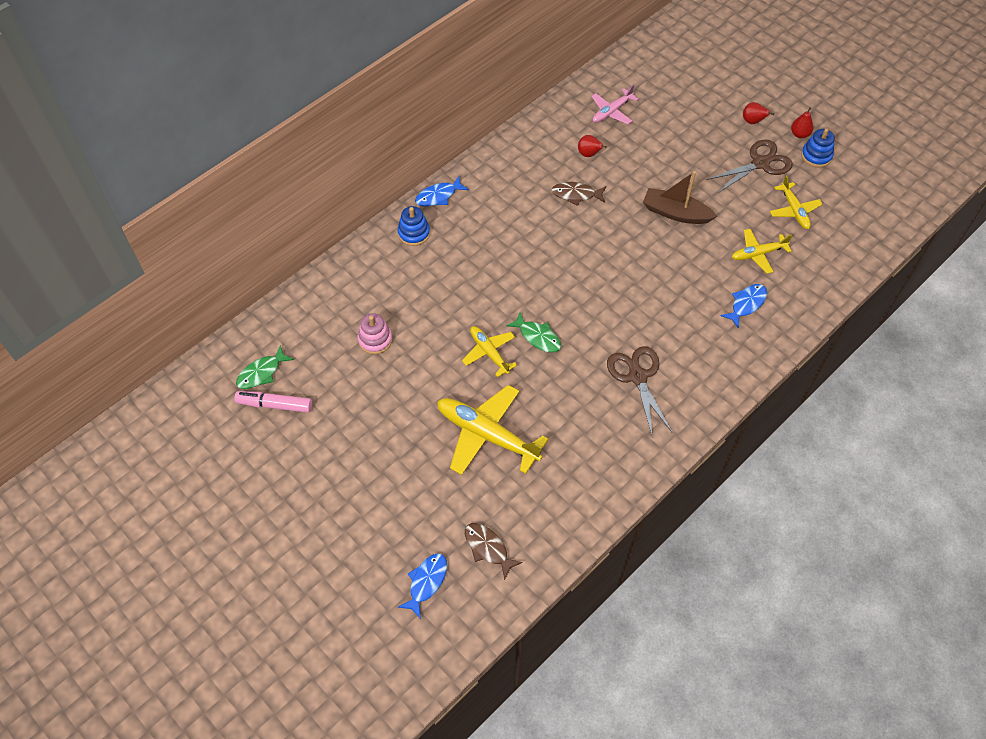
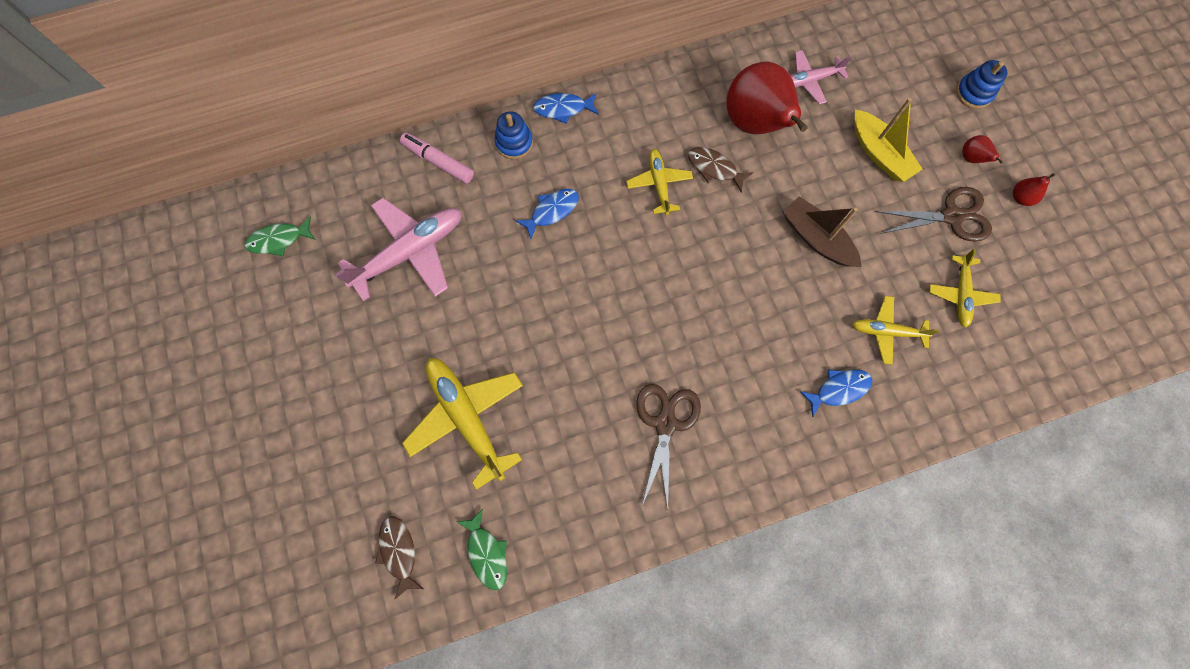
camera: 25 degrees right, 15 degrees up
pink marker [234,391,312,413] -> pink marker moved to [400,133,474,184]
pink stacking toy [358,313,392,354] -> pink plane [335,198,461,301]
blue fish [398,553,447,619] -> blue fish moved to [516,189,579,239]
yellow plane [462,326,517,377] -> yellow plane moved to [626,149,693,215]
green fish [506,312,561,353] -> green fish moved to [456,509,507,590]
red pear [578,135,607,157] -> red pear [726,61,808,134], size x2.49
blue stacking toy [801,129,835,168] -> blue stacking toy moved to [956,60,1007,109]
none -> yellow boat [854,98,923,182]

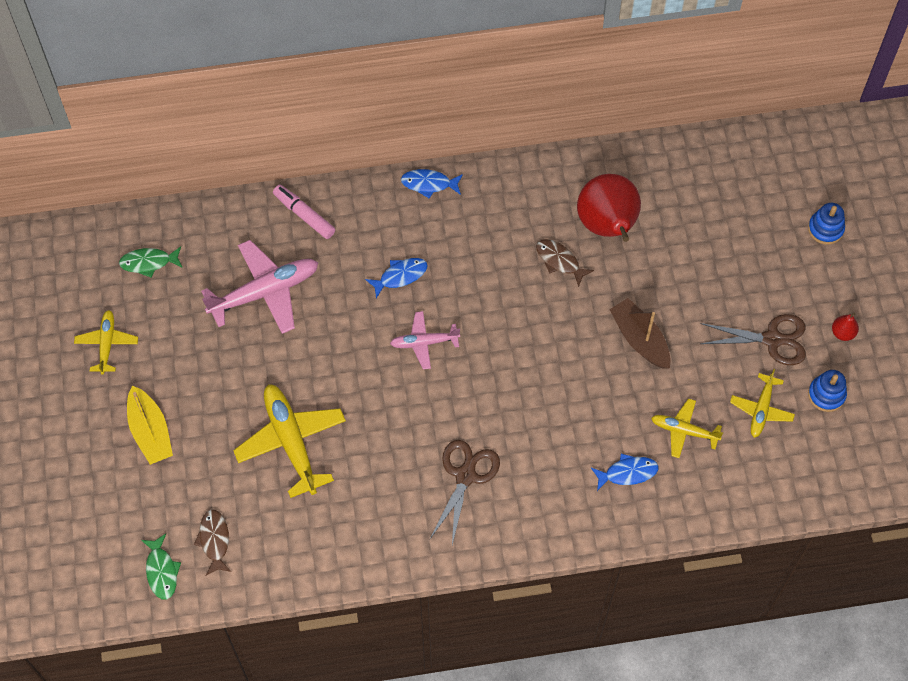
camera: 10 degrees right, 10 degrees down
green fish [456,509,507,590] -> green fish moved to [141,534,181,600]
blue stacking toy [494,111,533,159] -> blue stacking toy moved to [808,370,847,412]
yellow plane [626,149,693,215] -> yellow plane moved to [74,310,138,375]
pink plane [790,50,851,104] -> pink plane moved to [390,311,460,369]
yellow boat [854,98,923,182] -> yellow boat moved to [127,385,173,465]
red pear [962,135,1003,164] -> none

